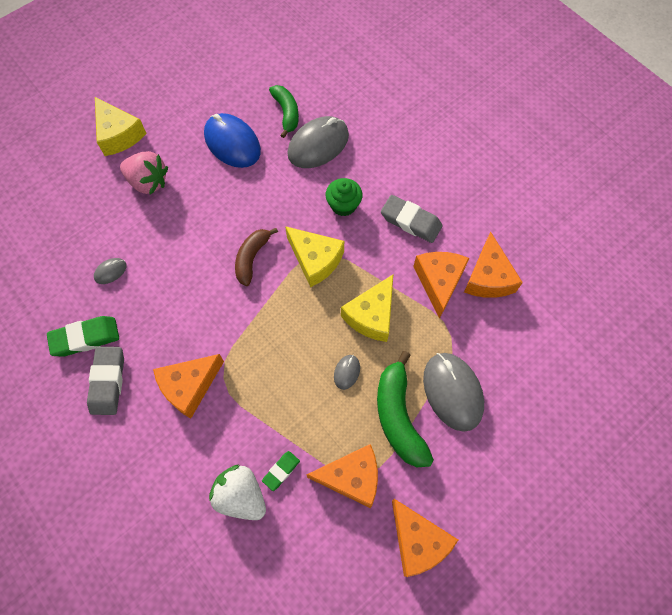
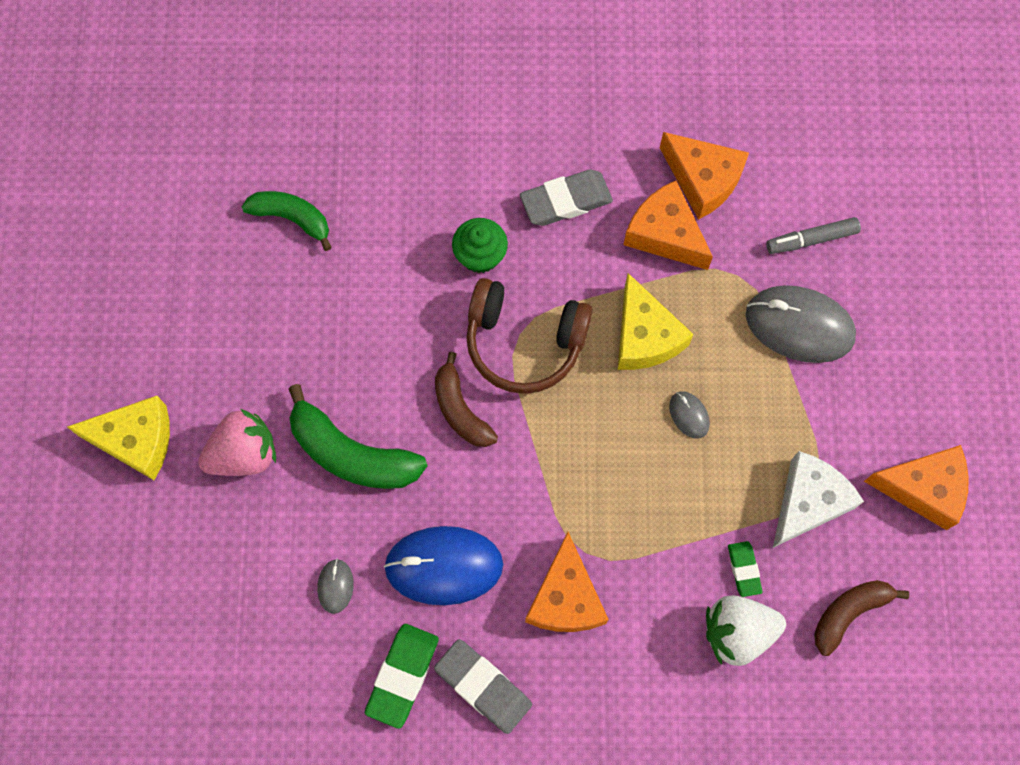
camera: 50 degrees left, 5 degrees up
blue mouse [204,113,261,168] -> blue mouse moved to [384,526,503,605]
yellow cheese [285,226,344,287] -> brown headphones [466,278,593,394]
grey mouse [287,116,349,168] -> none
orange cheese [306,444,378,508] -> white cheese [773,451,864,548]
green banana [377,351,434,467] -> green banana moved to [288,384,427,489]
none -> grey marker [766,217,861,254]
none -> brown banana [814,580,909,656]

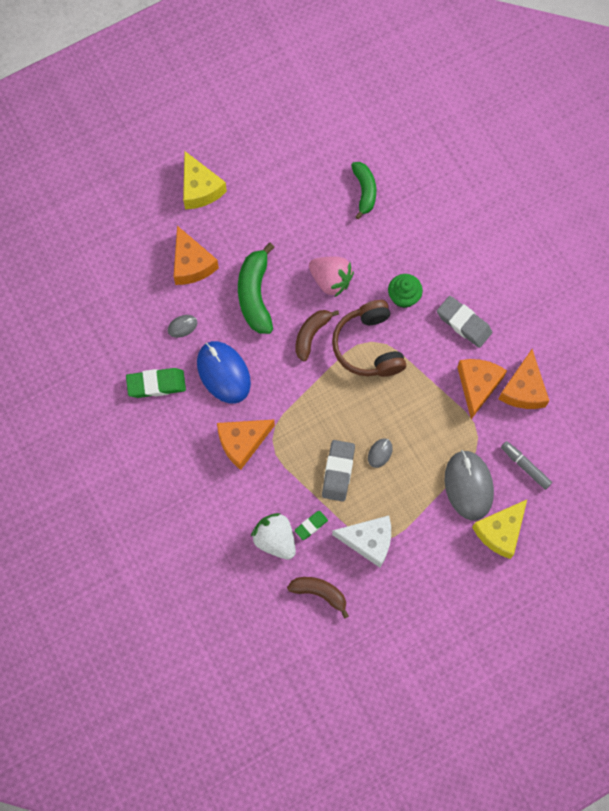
camera: 60 degrees right, 0 degrees up
pink strawberry [198,409,276,476] -> pink strawberry moved to [309,257,354,297]
grey eraser [434,639,532,734] -> grey eraser moved to [322,440,355,502]
yellow cheese [618,273,694,370] -> yellow cheese moved to [472,500,527,559]
orange cheese [864,445,969,530] -> orange cheese moved to [174,226,219,285]

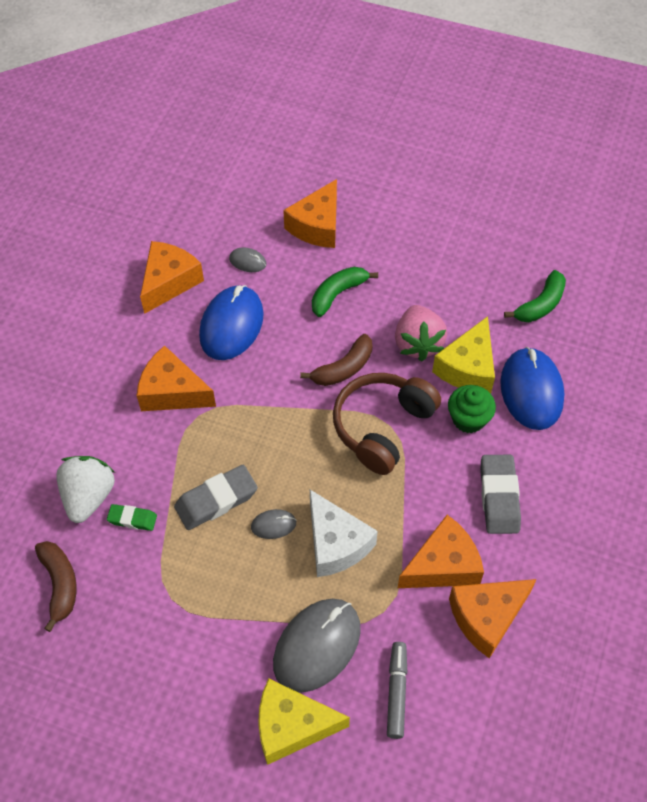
camera: 50 degrees right, 15 degrees down
green eraser [126,368,186,398] -> orange cheese [140,241,204,314]
yellow cheese [183,151,227,209] -> yellow cheese moved to [432,316,495,394]
green banana [238,243,274,334] -> green banana [312,267,378,317], size x0.66
brown banana [296,310,339,361] -> brown banana turned 150 degrees clockwise [300,334,372,386]
white cheese [332,515,391,568] -> white cheese moved to [310,490,378,577]
none -> blue mouse [500,347,564,430]

